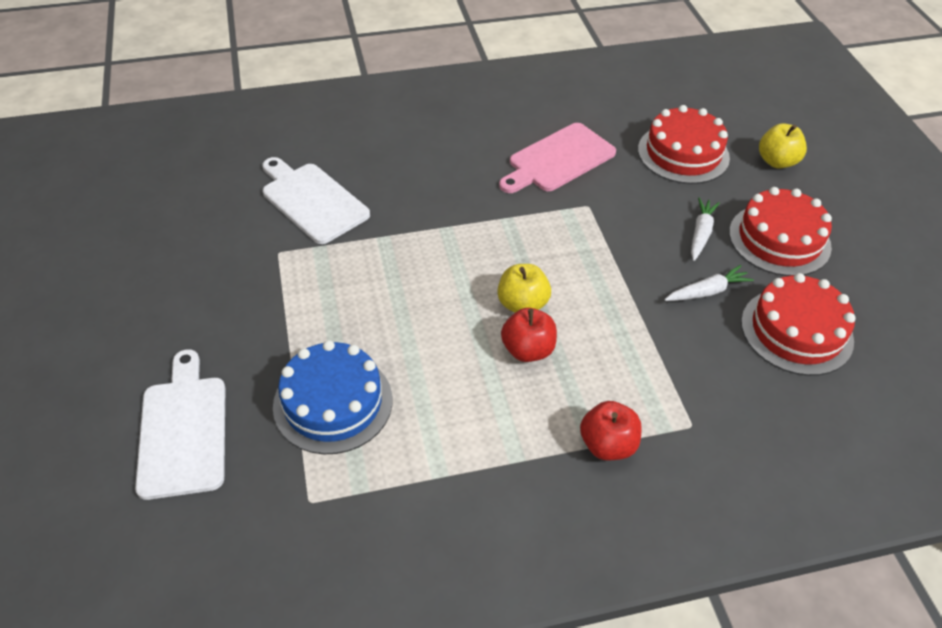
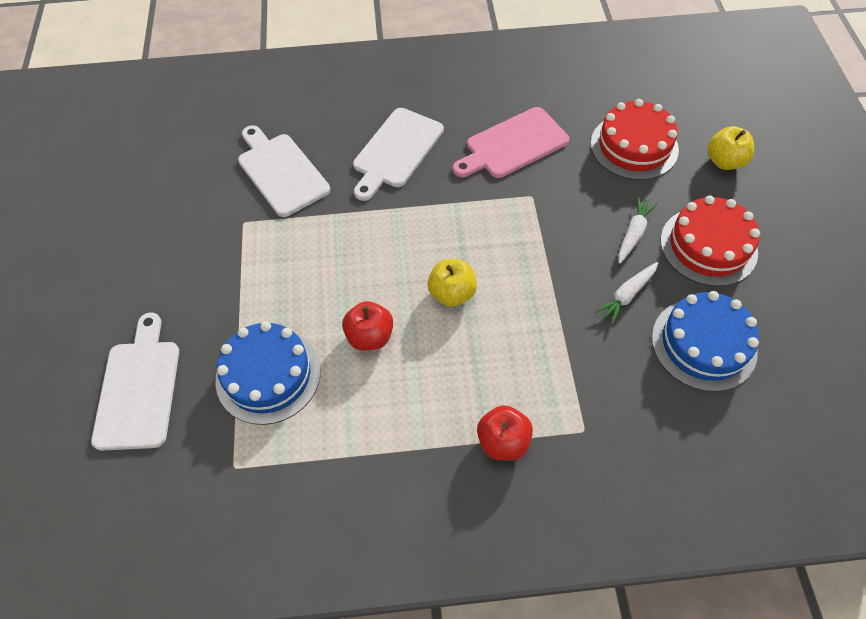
camera: 10 degrees right, 10 degrees up
red apple [501,308,557,362] -> red apple moved to [342,301,393,351]
white carrot [665,265,754,301] -> white carrot turned 150 degrees clockwise [595,262,658,325]
red cake [741,273,856,376] -> blue cake [652,291,759,392]
none -> white cutting board [353,108,444,201]

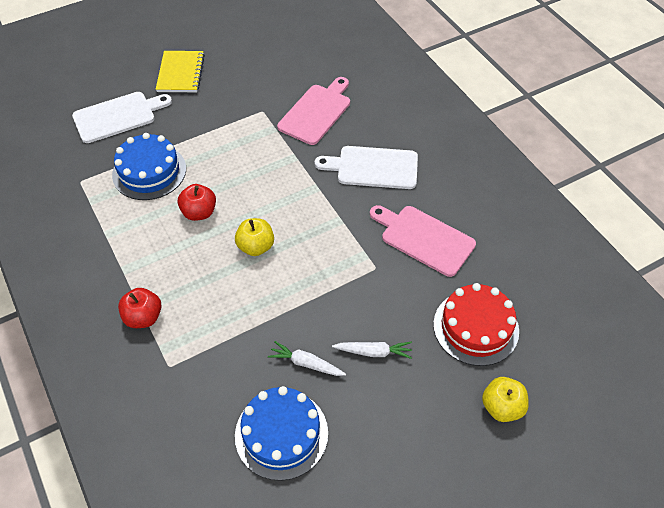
camera: 65 degrees right, 5 degrees down
white cutting board [238,125,330,217] -> pink cutting board [277,77,350,145]
red cake [660,195,760,287] -> none
none -> yellow notebook [156,51,205,92]

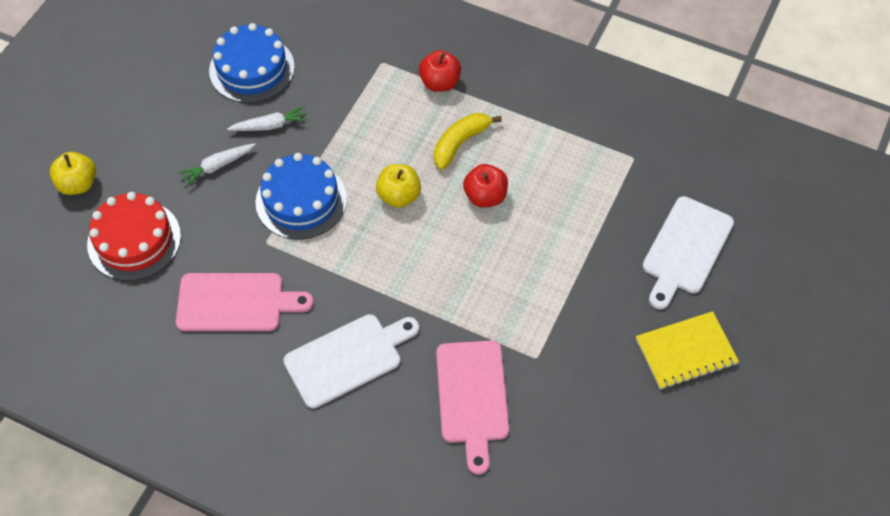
camera: 145 degrees right, 5 degrees up
blue cake [112,133,186,200] -> blue cake moved to [255,153,347,240]
yellow notebook [156,51,205,92] -> yellow notebook turned 75 degrees counterclockwise [636,311,739,390]
none -> yellow banana [434,113,502,170]

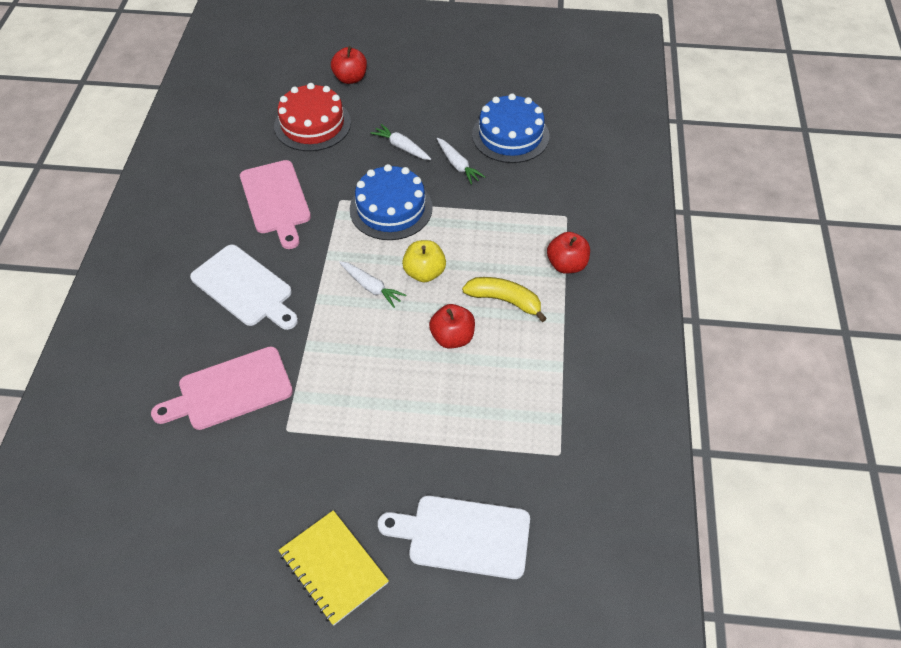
camera: 70 degrees right, 5 degrees down
yellow apple [50,152,96,195] -> red apple [331,46,367,84]
none -> white carrot [339,261,407,308]

